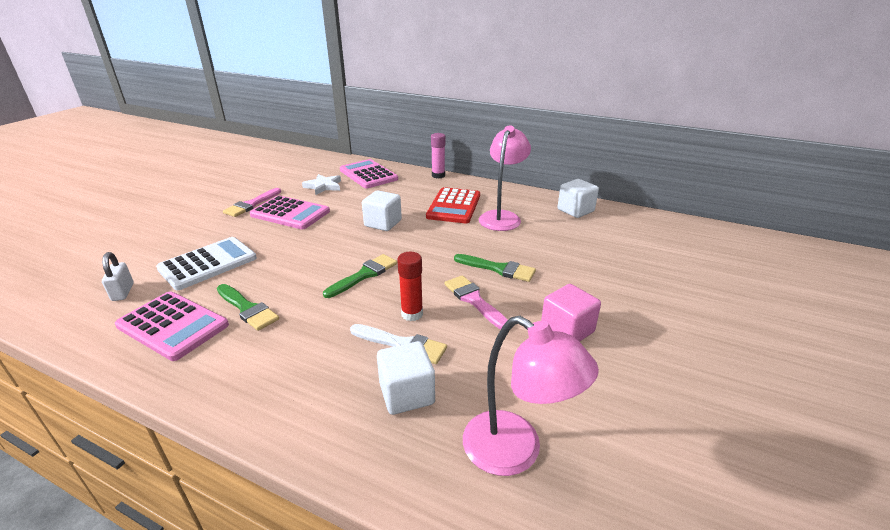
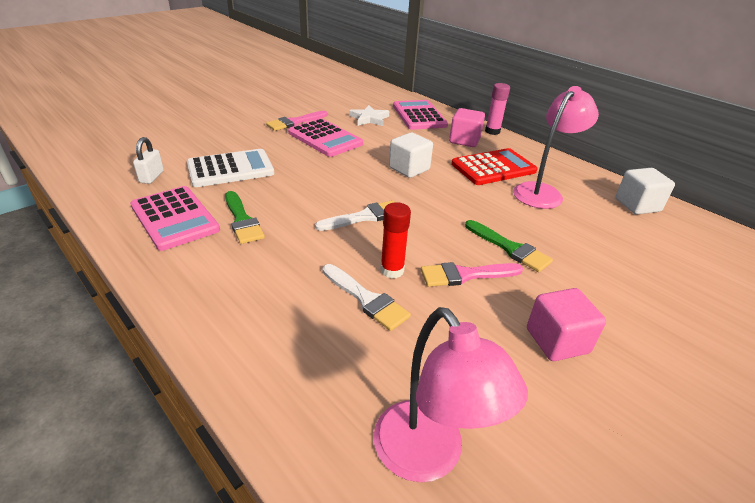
camera: 20 degrees right, 5 degrees up
green brush [323,254,397,298] -> white brush [315,200,394,231]
white cube [377,341,435,415] -> none
red calculator [426,187,480,223] -> red calculator turned 150 degrees counterclockwise [451,148,538,185]
pink brush [445,275,508,329] -> pink brush turned 90 degrees counterclockwise [421,262,523,287]
none -> pink cube [449,108,485,147]

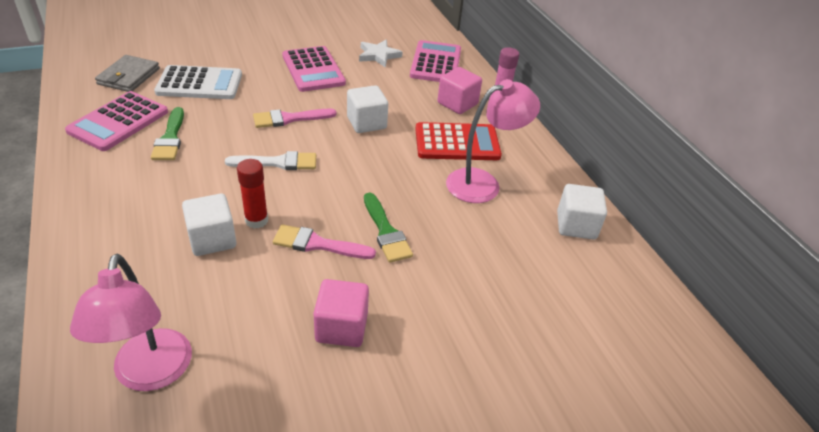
camera: 20 degrees right, 5 degrees up
pink calculator [130,186,220,251] -> pink calculator turned 45 degrees clockwise [65,91,168,151]
white padlock [133,137,164,184] -> grey wallet [95,55,160,92]
pink brush [266,111,328,131] -> pink brush moved to [253,109,336,128]
white brush [323,264,411,331] -> white cube [182,194,237,256]

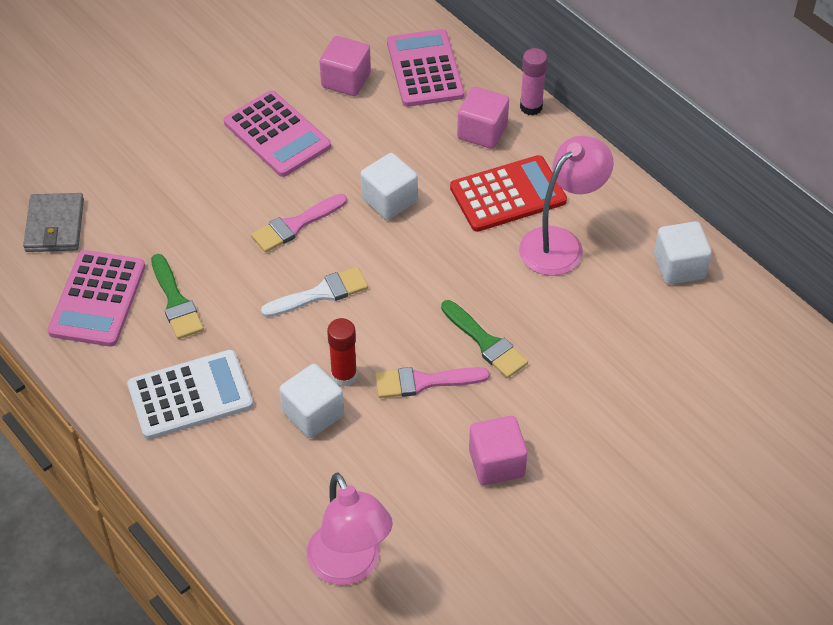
camera: 15 degrees left, 10 degrees up
white calculator [154,65,242,99] -> white calculator moved to [127,350,253,440]
white star [359,40,402,68] -> pink cube [320,36,371,96]

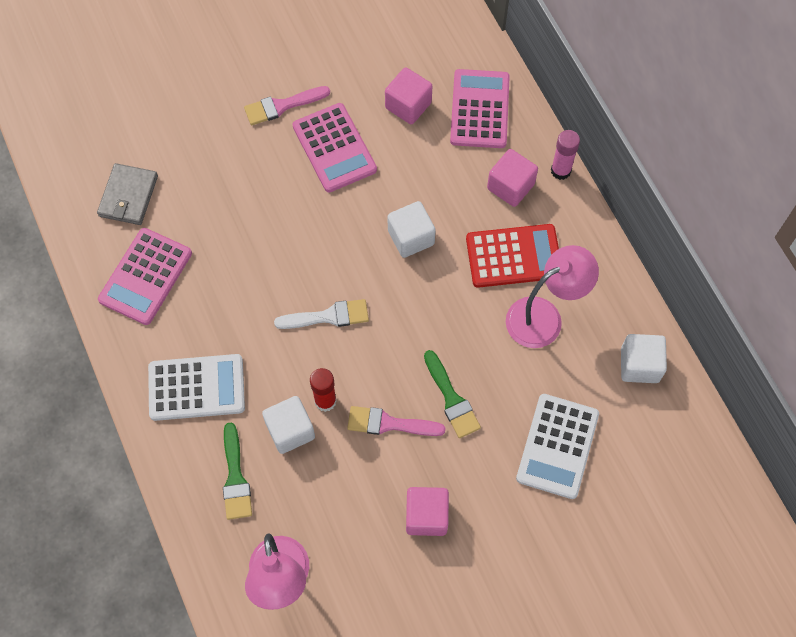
camera: 15 degrees right, 15 degrees up
green brush [151,254,204,339] -> green brush moved to [223,423,252,520]
pink brush [251,194,347,253] -> pink brush moved to [244,86,330,125]
none -> white calculator [516,394,599,499]

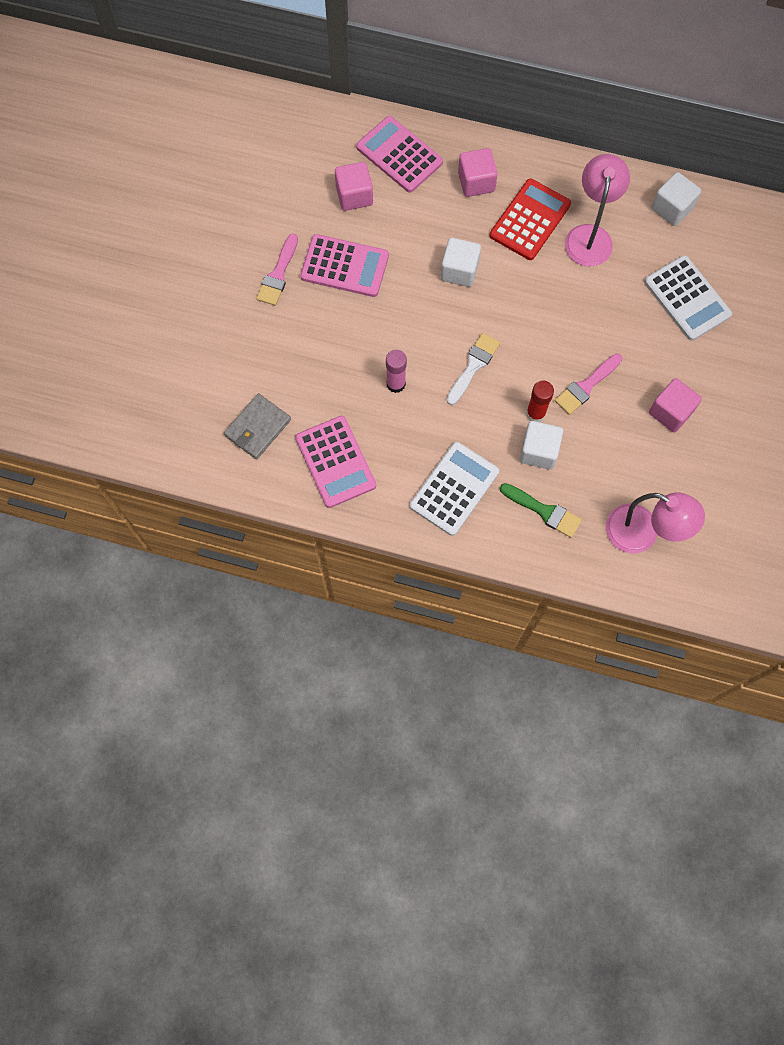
camera: 50 degrees left, 5 degrees up
grey wallet [97,163,158,225] -> grey wallet turned 75 degrees clockwise [224,393,291,459]
green brush [424,350,481,438] -> none
pink glue stick [551,130,580,180] -> pink glue stick moved to [386,350,407,393]

